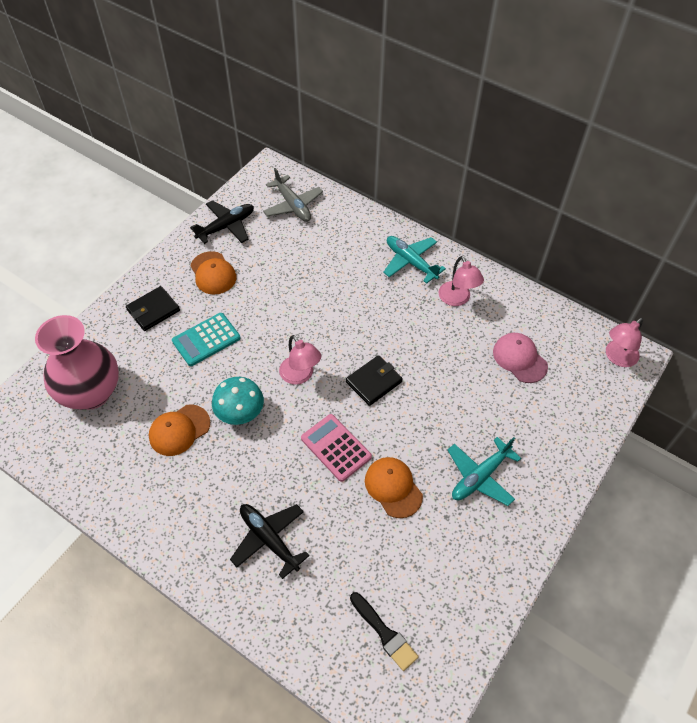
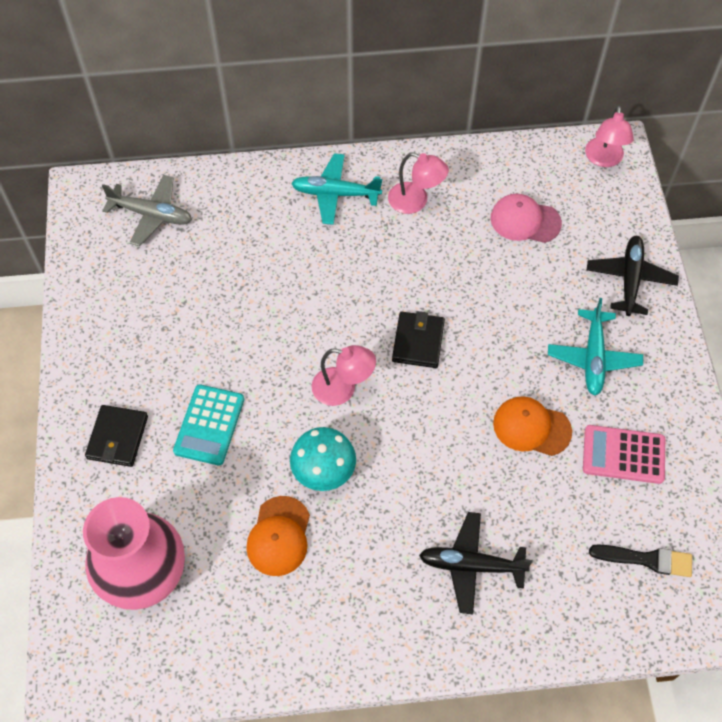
camera: 40 degrees left, 5 degrees up
black plane [190,200,254,244] -> black plane moved to [587,236,679,316]
orange cap [190,251,236,295] -> none
pink calculator [301,414,372,482] -> pink calculator moved to [583,425,665,484]

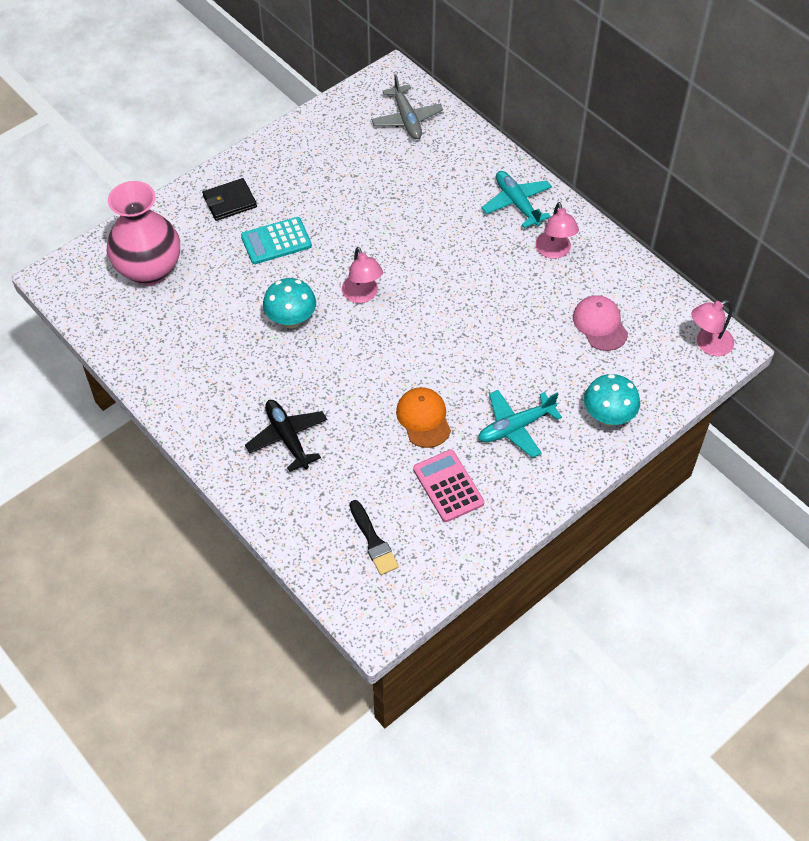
camera: 55 degrees right, 5 degrees down
orange cap [246,496,310,576] -> none
black wallet [392,311,445,368] -> none
black plane [587,236,679,316] -> turquoise mushroom [584,374,640,426]

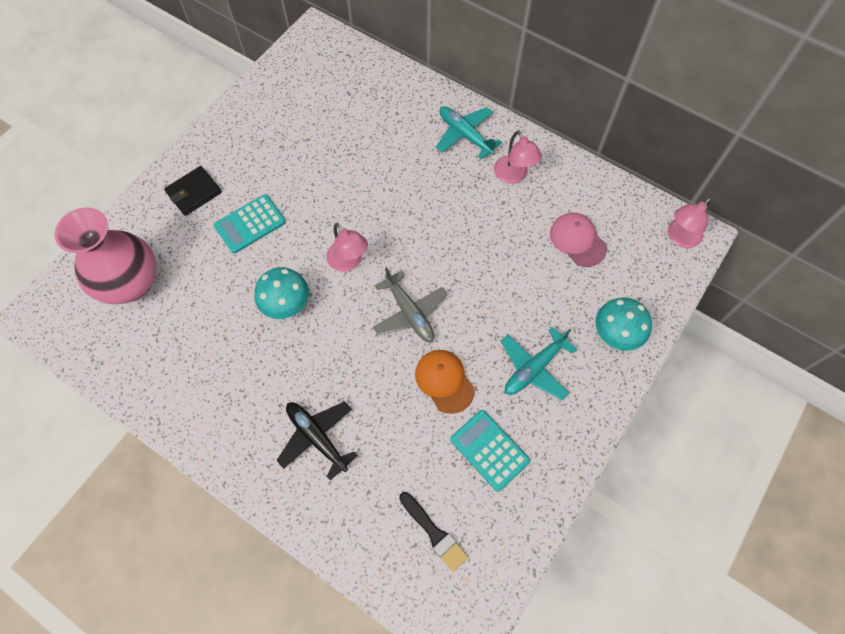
camera: 15 degrees left, 10 degrees up
grey plane [371,74,443,139] -> grey plane moved to [373,267,447,342]
pink calculator [413,450,484,522] -> turquoise calculator [450,410,530,492]

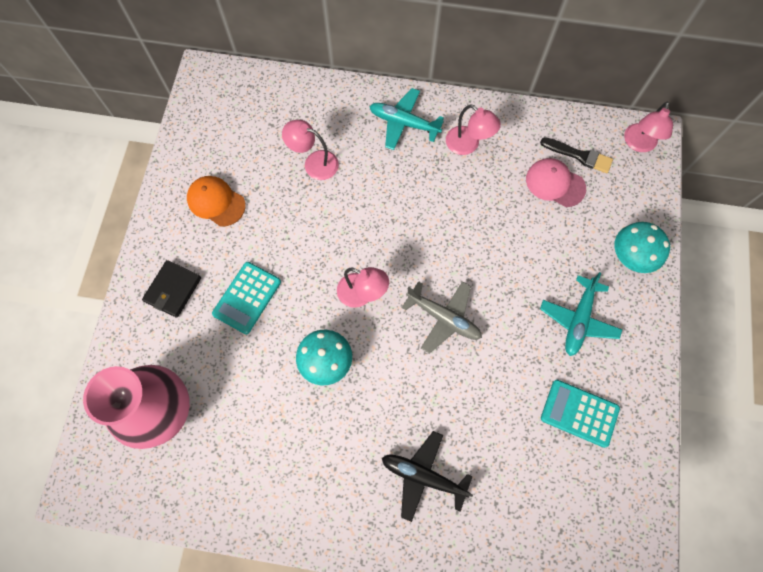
camera: 25 degrees left, 5 degrees up
black brush [399,492,468,572] -> black brush moved to [540,137,613,173]
orange cap [415,350,475,414] -> orange cap moved to [187,176,246,227]
none -> pink lamp [282,120,339,180]

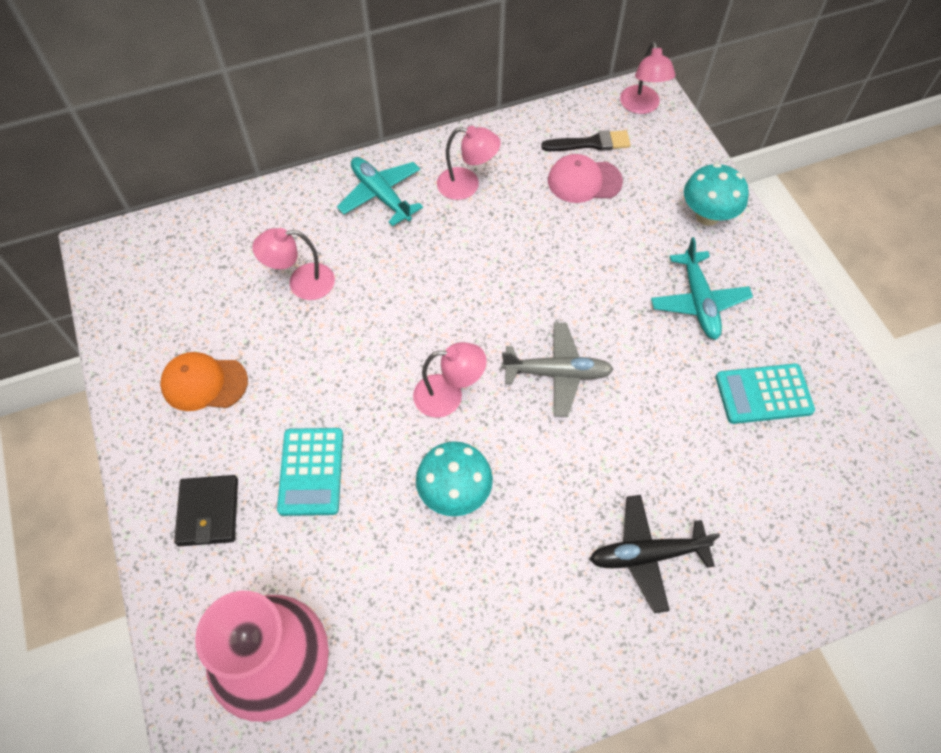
camera: 30 degrees left, 10 degrees down
turquoise plane [369,88,444,150] -> turquoise plane turned 60 degrees clockwise [337,157,423,226]

